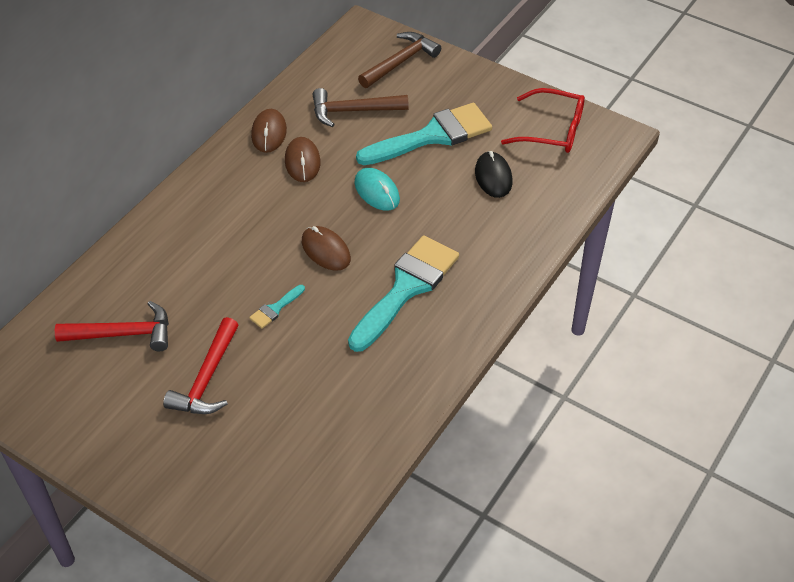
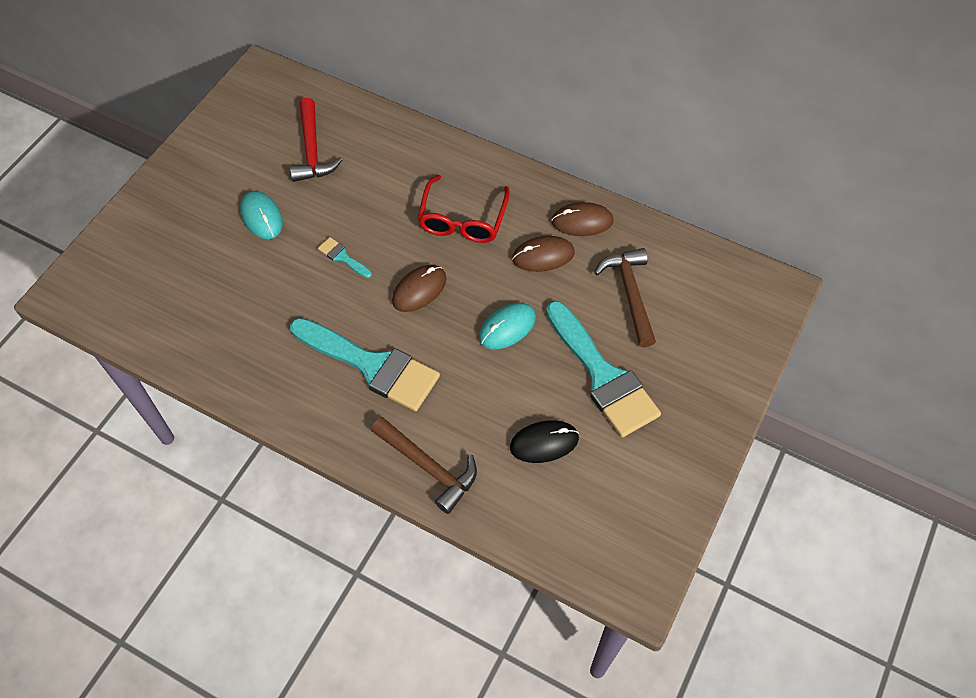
camera: 85 degrees right, 10 degrees up
red hammer [163,317,238,414] -> turquoise mouse [240,191,283,239]
brown hammer [358,32,441,88] -> brown hammer moved to [371,417,477,514]
red glasses [501,88,585,153] -> red glasses moved to [417,175,510,243]

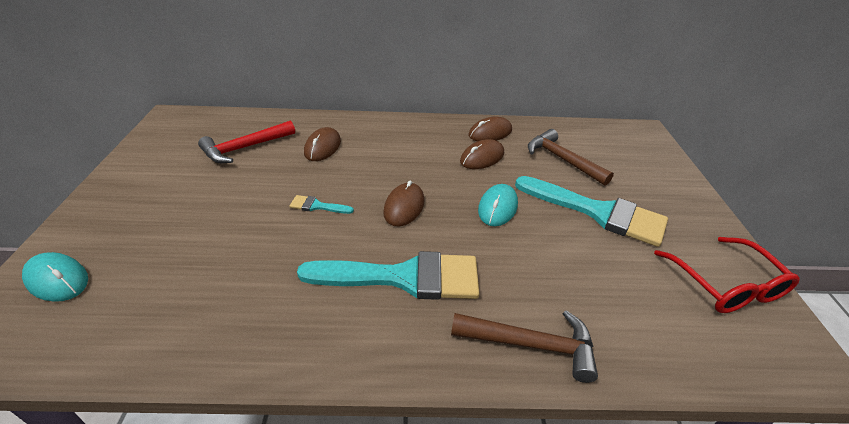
camera: 30 degrees left, 20 degrees down
turquoise mouse [240,191,283,239] -> turquoise mouse moved to [22,252,88,302]
red hammer [290,98,342,182] -> red hammer turned 90 degrees clockwise [198,121,295,163]
red glasses [417,175,510,243] -> red glasses moved to [654,237,800,313]
black mouse [510,420,579,463] -> none
none -> brown mouse [304,127,341,161]

